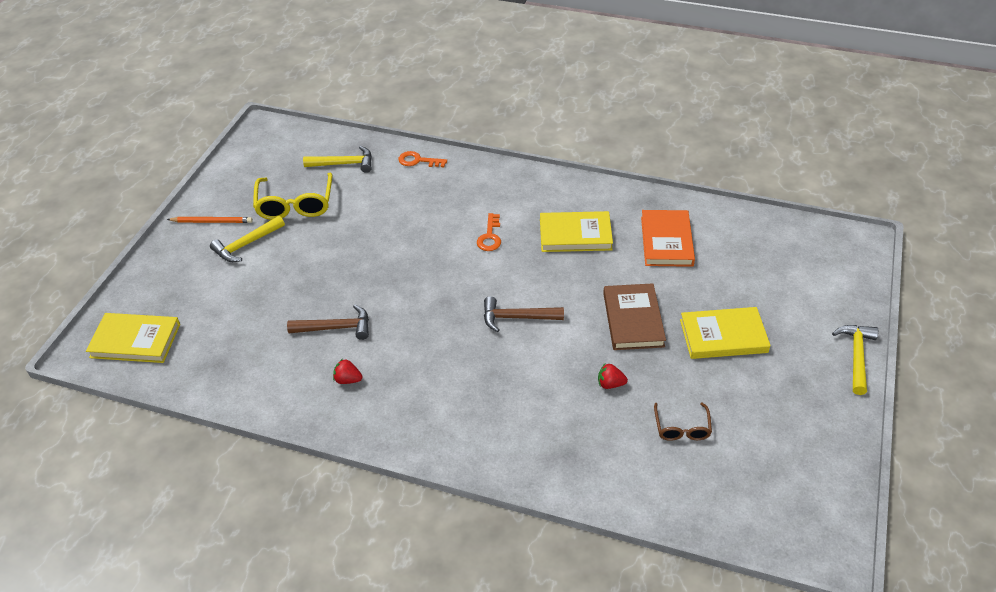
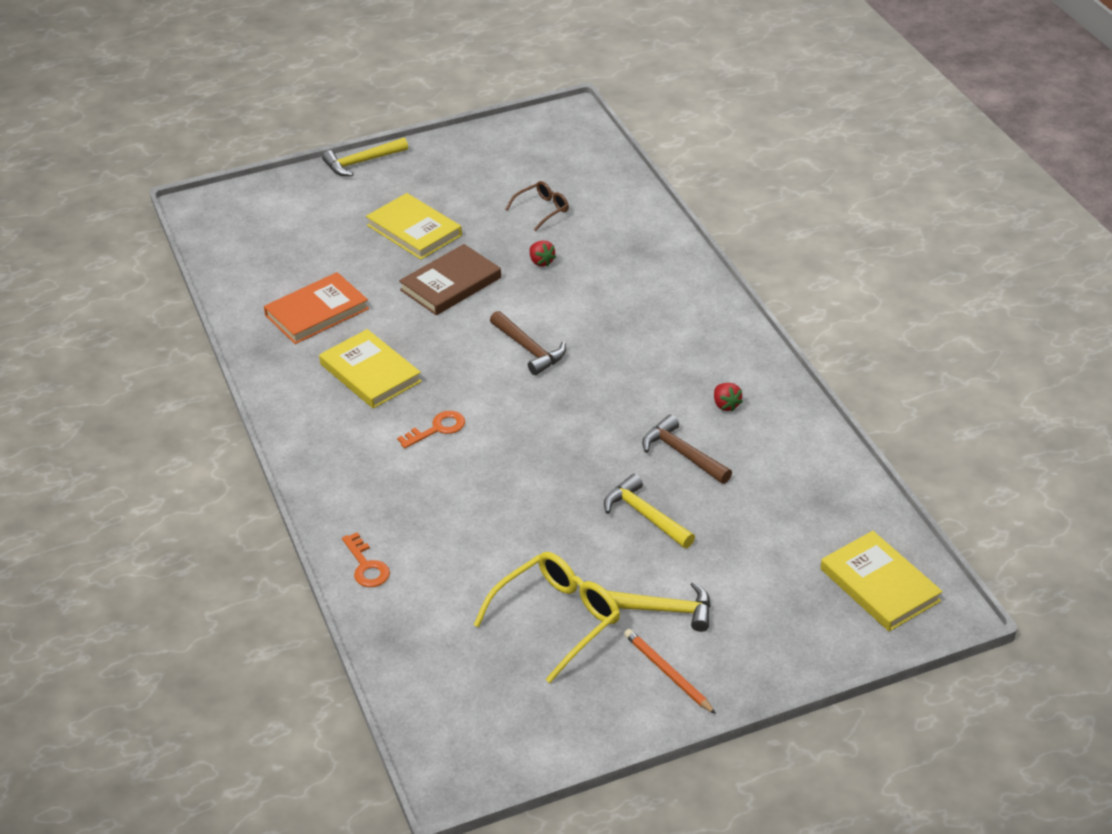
camera: 130 degrees left, 5 degrees down
yellow hammer [303,146,372,173] -> yellow hammer moved to [604,474,695,548]

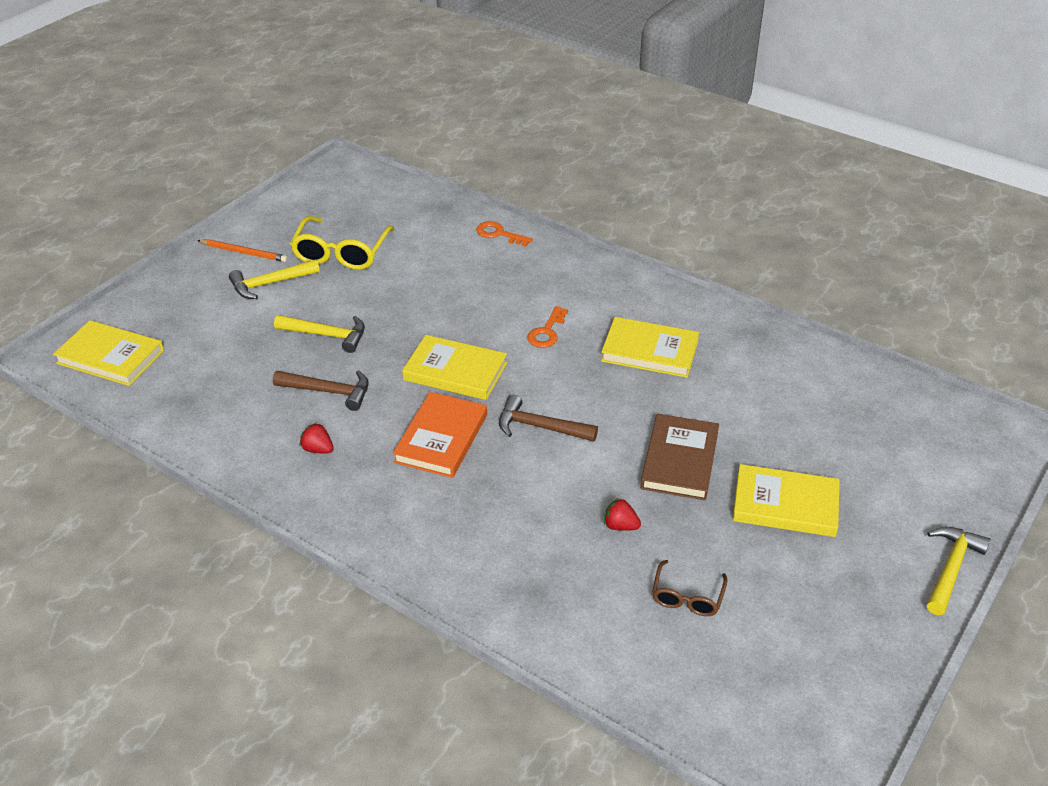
camera: 145 degrees right, 0 degrees up
orange book [264,272,369,344] -> orange book moved to [393,392,487,478]
none -> yellow book [402,335,507,400]

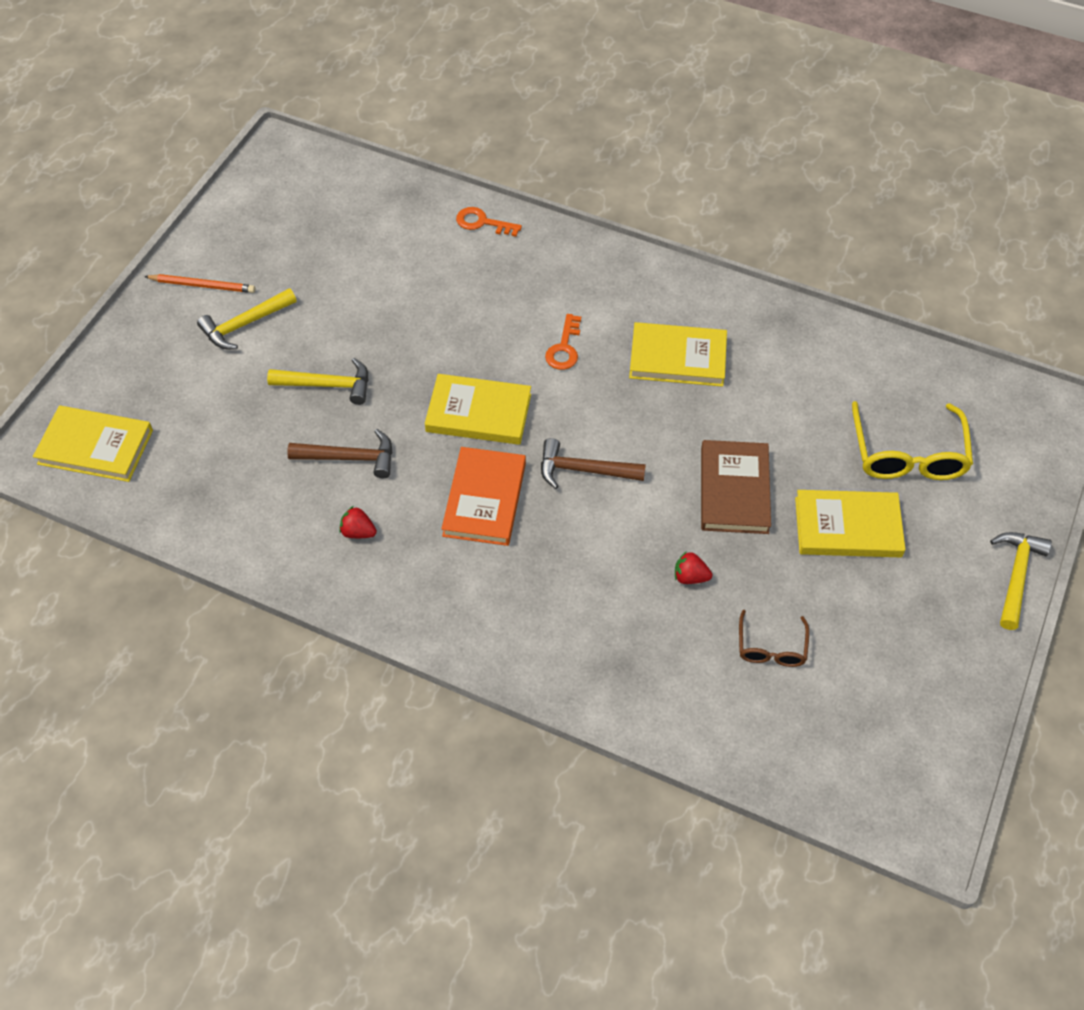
camera: 10 degrees left, 15 degrees up
yellow glasses [290,216,394,270] -> yellow glasses moved to [852,401,973,480]

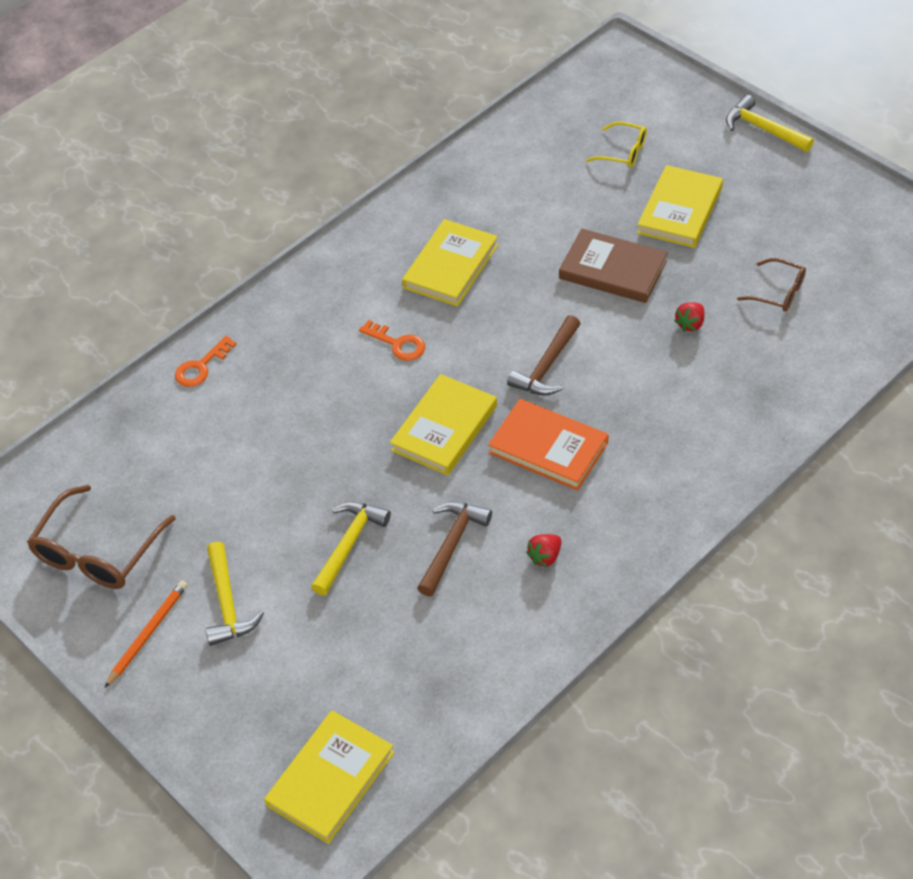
camera: 65 degrees left, 5 degrees down
yellow glasses [852,401,973,480] -> yellow glasses [586,122,647,168], size x0.56
none -> brown glasses [27,485,176,589]

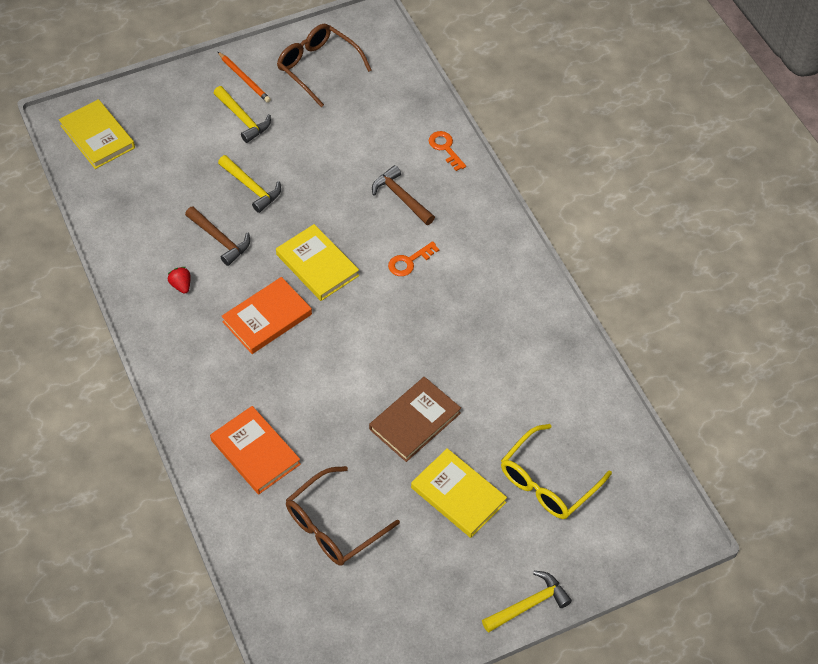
camera: 105 degrees right, 5 degrees up
yellow hammer [206,541,264,646] -> yellow hammer turned 135 degrees counterclockwise [214,86,271,143]
yellow book [402,219,498,306] -> none
brown hammer [507,315,580,395] -> brown hammer moved to [372,165,435,225]
yellow glasses [586,122,647,168] -> yellow glasses [501,424,612,519], size x1.77
red strawberry [674,302,705,332] -> none
brown glasses [737,258,806,312] -> brown glasses [286,466,400,566], size x1.77
none -> orange book [210,406,301,494]

